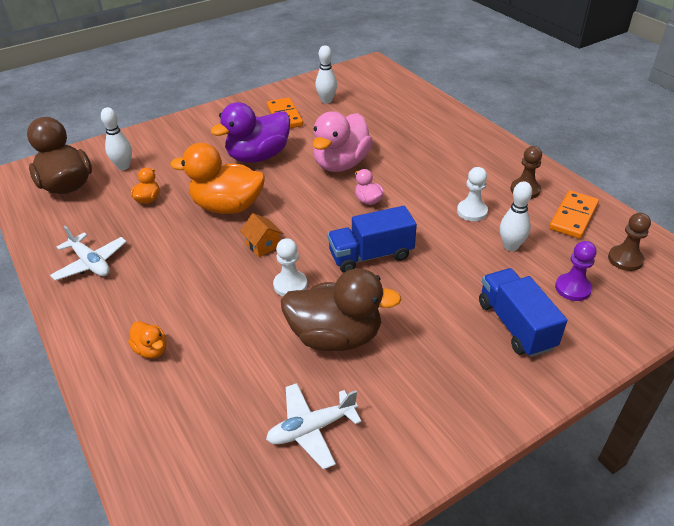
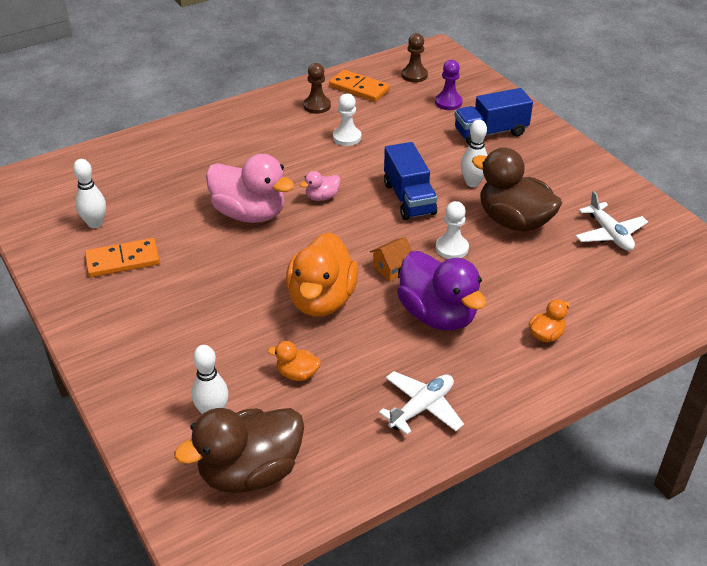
camera: 90 degrees left, 0 degrees up
purple duck [211,102,290,163] -> purple duck moved to [397,251,486,331]
brown duck [281,268,402,351] -> brown duck turned 60 degrees counterclockwise [472,147,562,232]
white bowling pin [500,181,532,251] -> white bowling pin moved to [461,119,488,187]

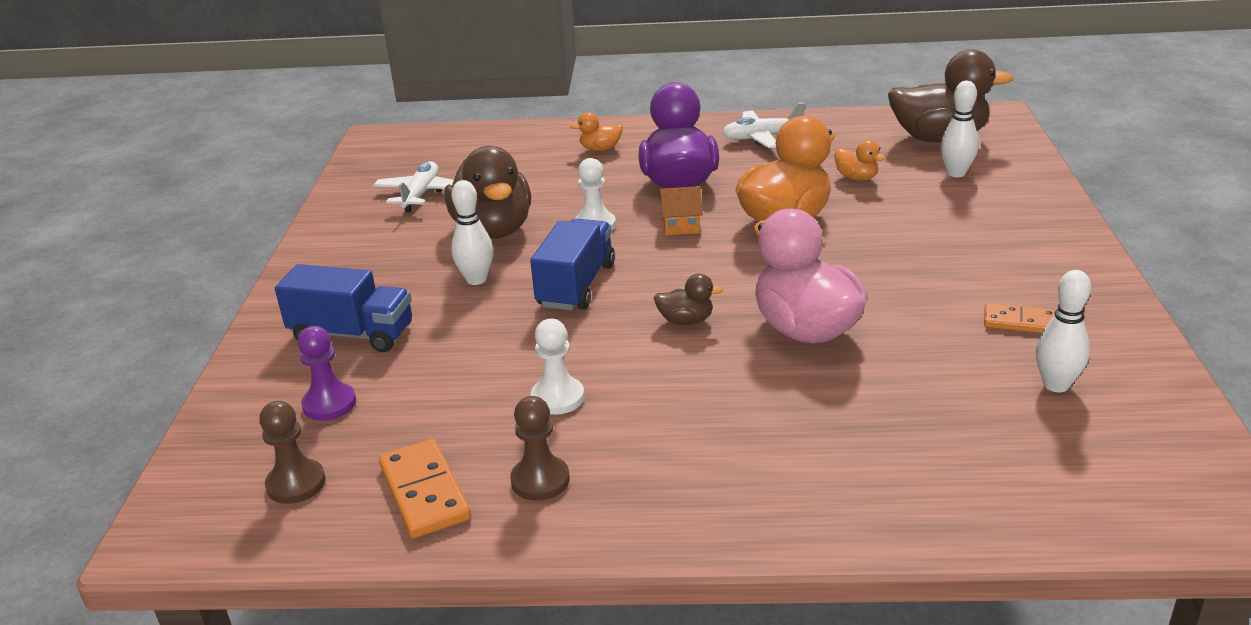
camera: 145 degrees left, 10 degrees down
orange domino [85,238,160,277] -> orange domino [984,303,1056,333], size x0.66
pink duck [300,171,340,201] -> brown duck [654,274,724,325]

